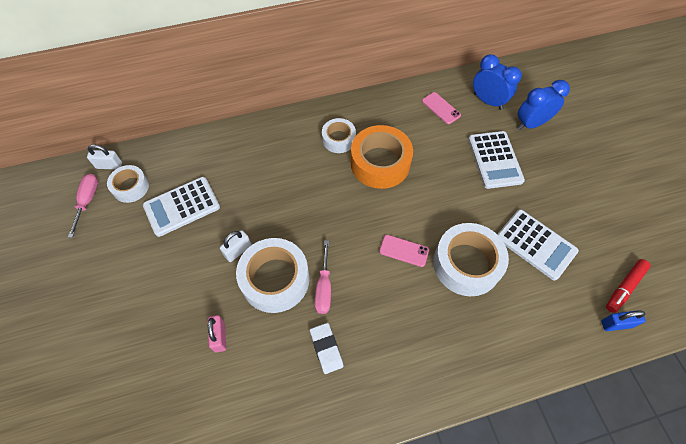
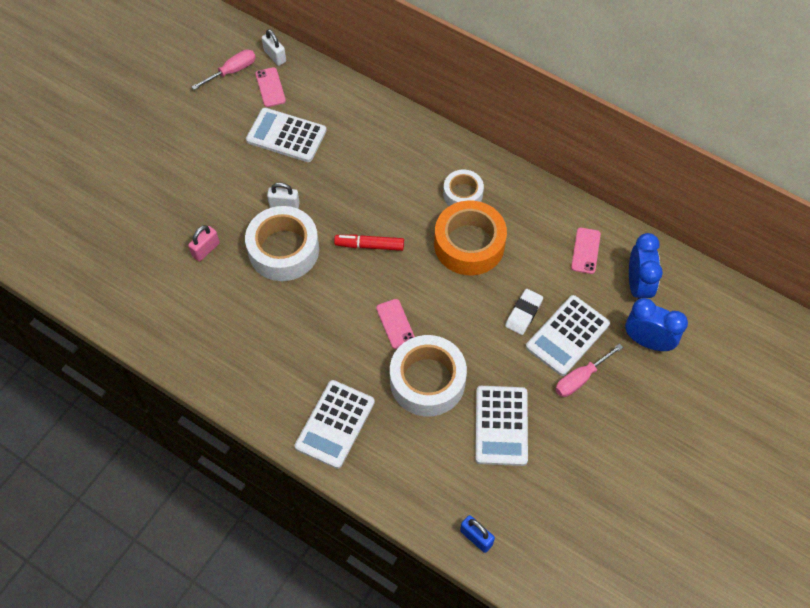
camera: 50 degrees right, 0 degrees up
white tape [107,165,149,203] -> pink phone [255,67,286,107]
white eraser [310,323,343,374] -> white eraser moved to [505,289,543,335]
pink screwdriver [315,240,331,314] -> pink screwdriver moved to [555,344,623,397]
red marker [606,259,650,313] -> red marker moved to [334,235,404,251]
none -> white calculator [295,380,375,469]

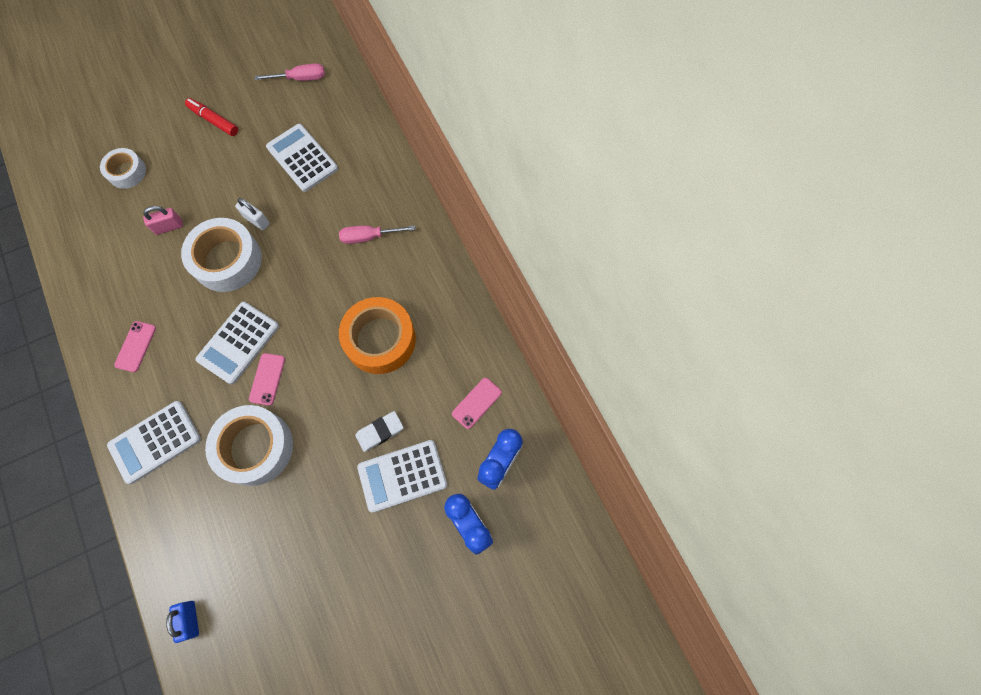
camera: 30 degrees right, 10 degrees up
pink phone [255,67,286,107] -> pink phone moved to [114,321,156,372]
white padlock [262,29,286,66] -> none
red marker [334,235,404,251] -> red marker moved to [185,98,238,136]
white tape [443,170,484,206] -> white tape moved to [100,148,146,189]
white calculator [475,386,528,466] -> white calculator moved to [195,302,279,385]
pink screwdriver [555,344,623,397] -> pink screwdriver moved to [339,225,415,244]

